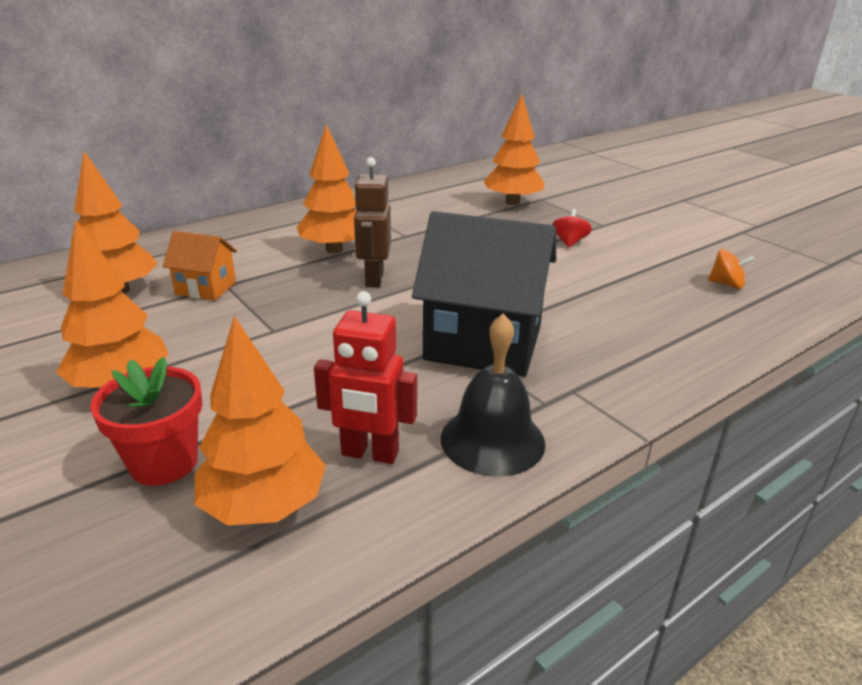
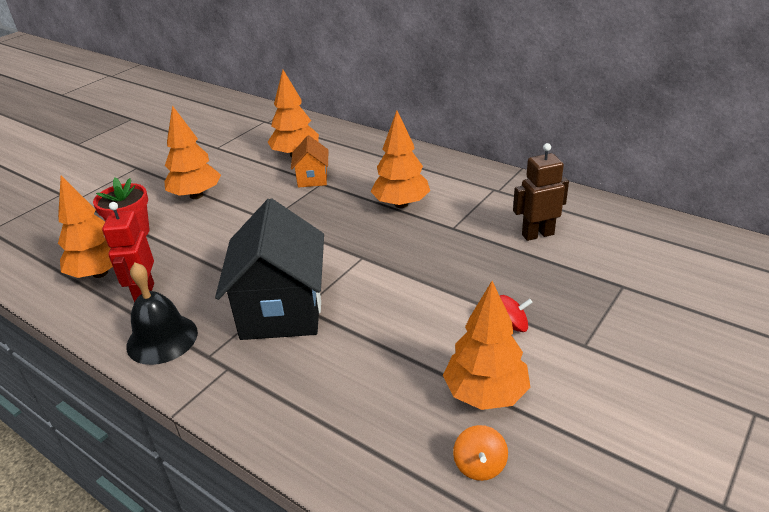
camera: 75 degrees right, 5 degrees up
brown robot [354,157,391,287] -> brown robot moved to [513,143,569,241]
orange tree [484,94,544,205] -> orange tree moved to [443,281,531,410]

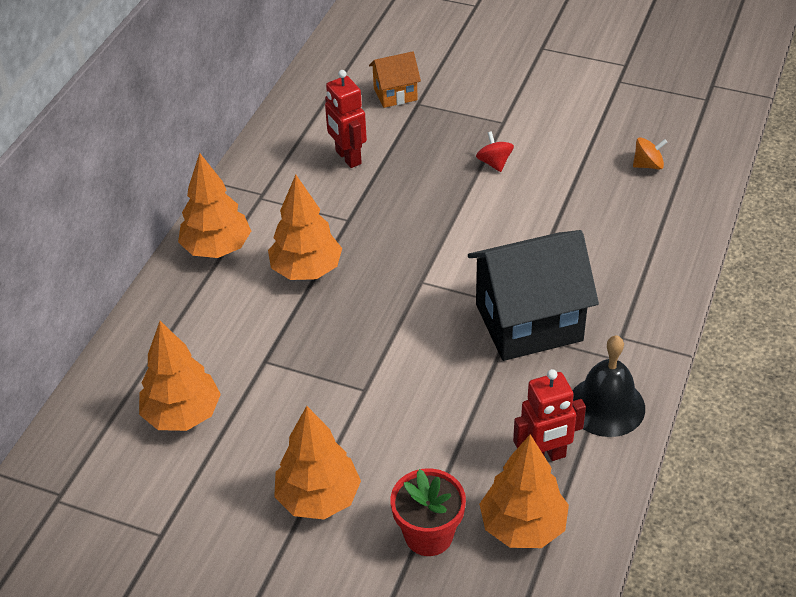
camera: 105 degrees left, 10 degrees up
orange house [291,135,328,188] -> orange house moved to [369,51,421,108]
orange tree [443,281,531,410] -> orange tree moved to [178,153,251,258]
brown robot [513,143,569,241] -> red robot [325,70,367,168]

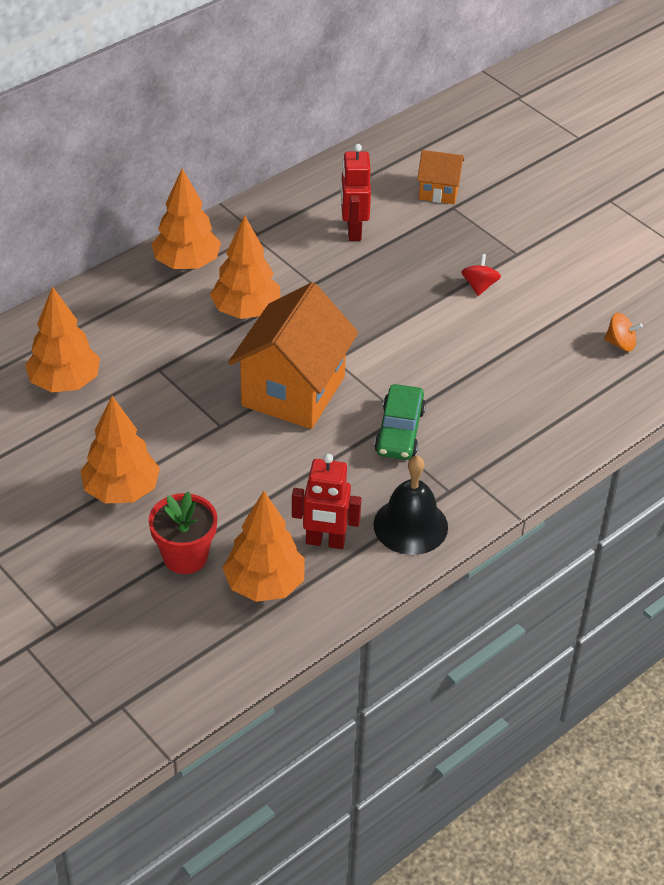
camera: 25 degrees right, 0 degrees up
black house [468,230,599,361] -> green car [374,384,426,460]
none -> orange house [228,282,358,429]

